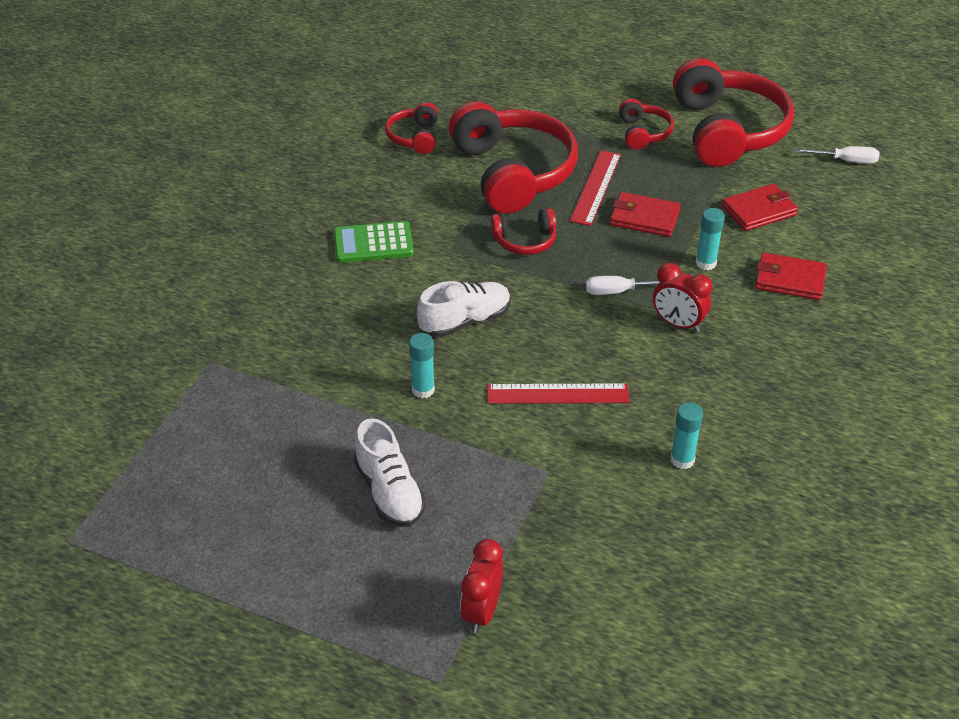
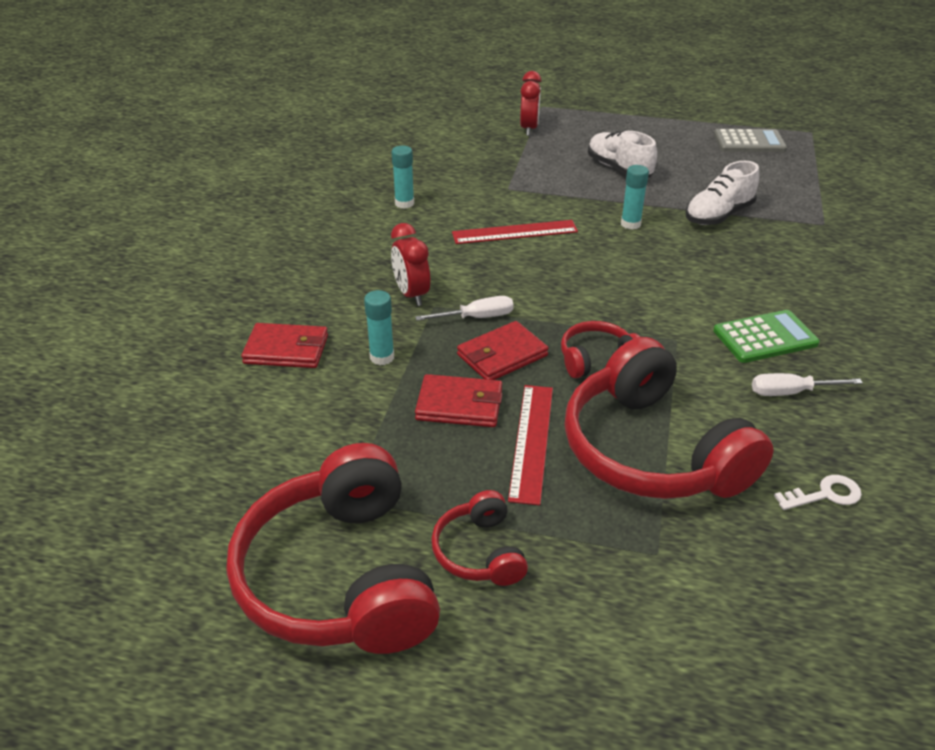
camera: 170 degrees right, 5 degrees down
red headphones [385,102,438,154] -> white key [774,475,862,510]
white shoe [417,281,511,338] -> white shoe moved to [685,161,759,225]
red clock [653,263,712,332] -> red clock turned 135 degrees counterclockwise [391,223,430,306]
red wallet [722,184,798,231] -> red wallet moved to [457,321,549,380]
white screwdriver [795,146,879,164] -> white screwdriver moved to [752,373,863,396]
none -> grey calculator [714,129,787,152]

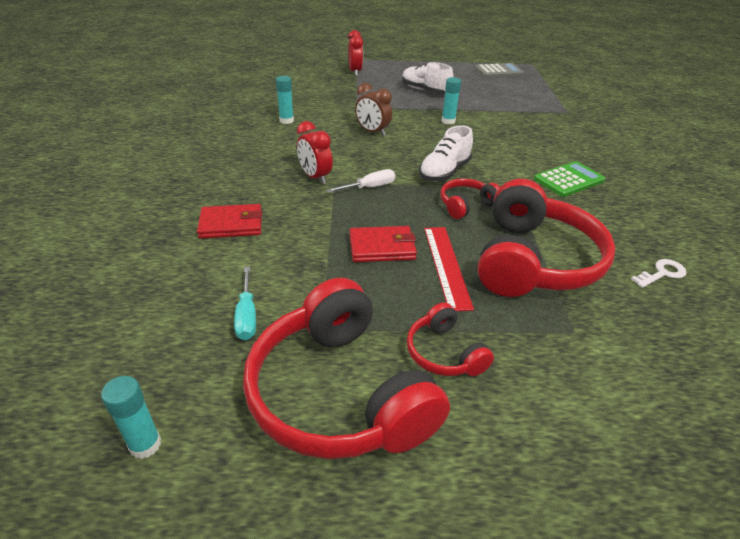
camera: 15 degrees left, 0 degrees up
turquoise glue stick [364,290,394,365] -> turquoise glue stick moved to [101,376,161,459]
red ruler [452,220,578,244] -> brown clock [355,83,392,136]
red wallet [457,321,549,380] -> none
red headphones [565,337,774,499] -> red headphones turned 120 degrees counterclockwise [478,179,616,297]
white shoe [685,161,759,225] -> white shoe moved to [419,125,473,182]
white screwdriver [752,373,863,396] -> none
none -> turquoise screwdriver [234,266,256,340]

